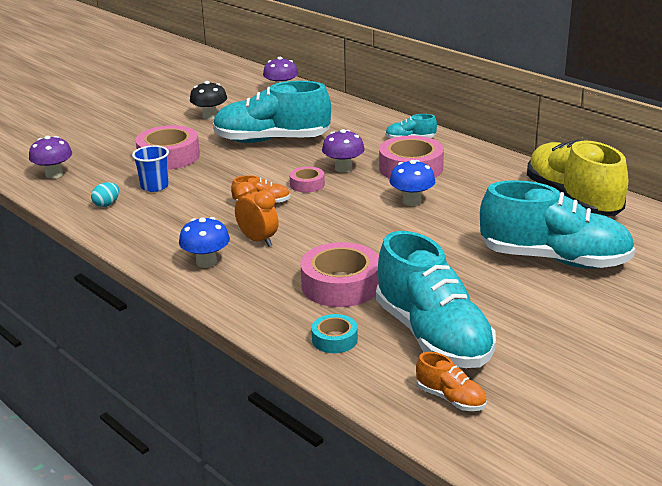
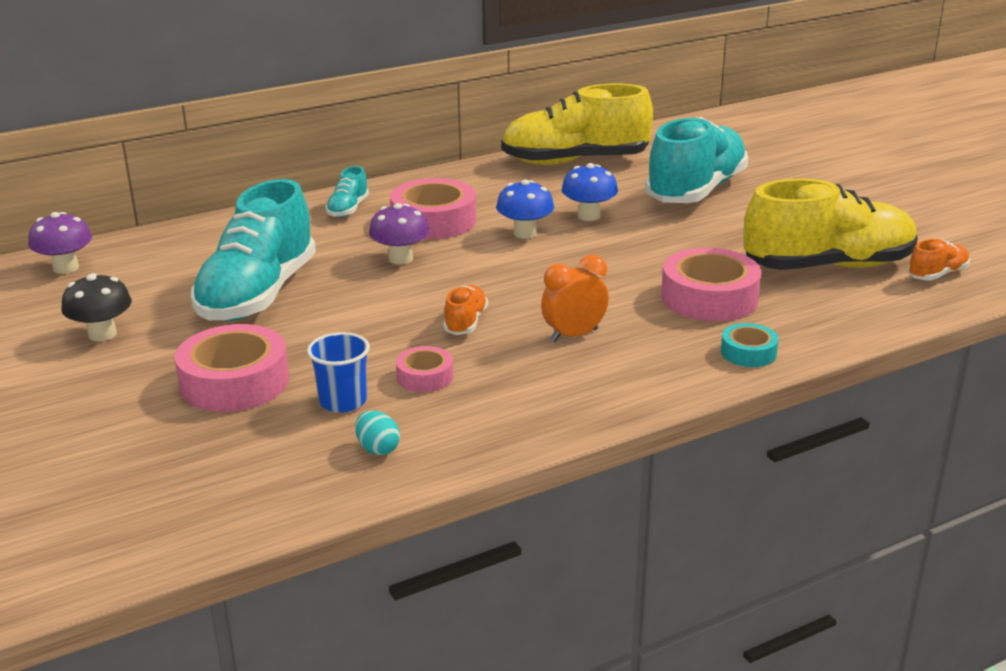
camera: 75 degrees left, 0 degrees up
purple mushroom [29,136,72,179] -> none
blue mushroom [179,217,230,268] -> blue mushroom moved to [562,163,618,221]
pink tape [290,167,325,193] -> pink tape moved to [396,346,454,392]
turquoise tape [311,314,358,353] -> turquoise tape moved to [721,323,779,367]
turquoise shoe [376,231,496,368] -> yellow shoe [743,179,918,270]

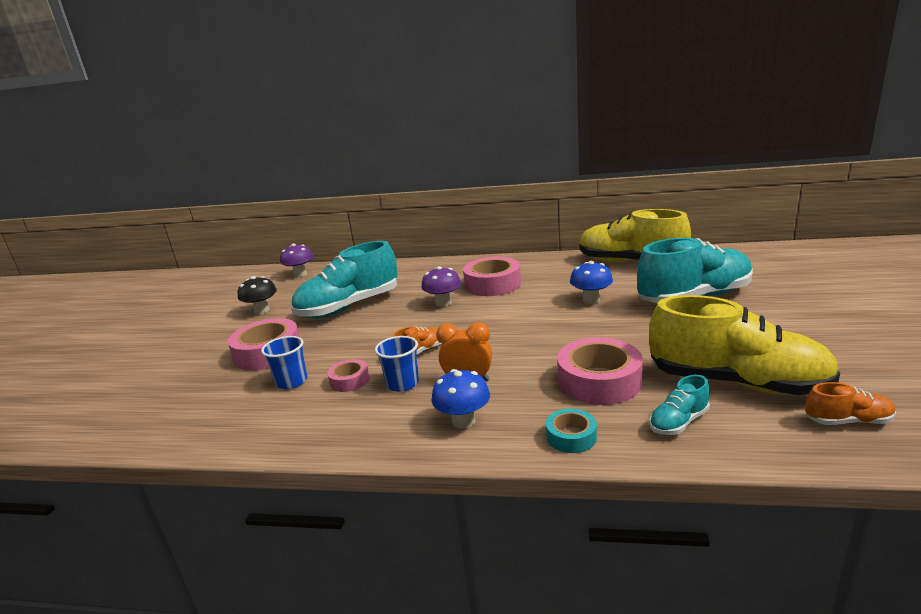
camera: 40 degrees right, 5 degrees down
turquoise shoe [326,166,369,218] -> turquoise shoe moved to [649,375,710,435]
turquoise egg [355,411,400,455] -> none
blue mushroom [496,179,554,239] -> blue mushroom moved to [431,369,490,429]
none -> blue cup [375,336,419,392]

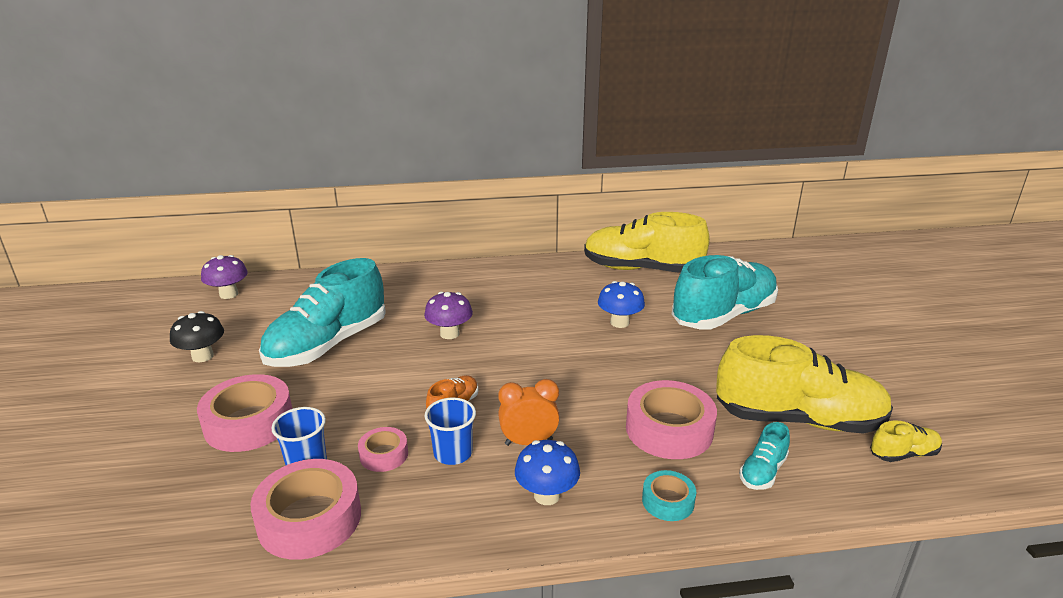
camera: 20 degrees left, 5 degrees up
pink tape [463,257,521,296] -> pink tape moved to [250,459,361,560]
orange shoe [805,382,896,425] -> yellow shoe [870,421,942,462]

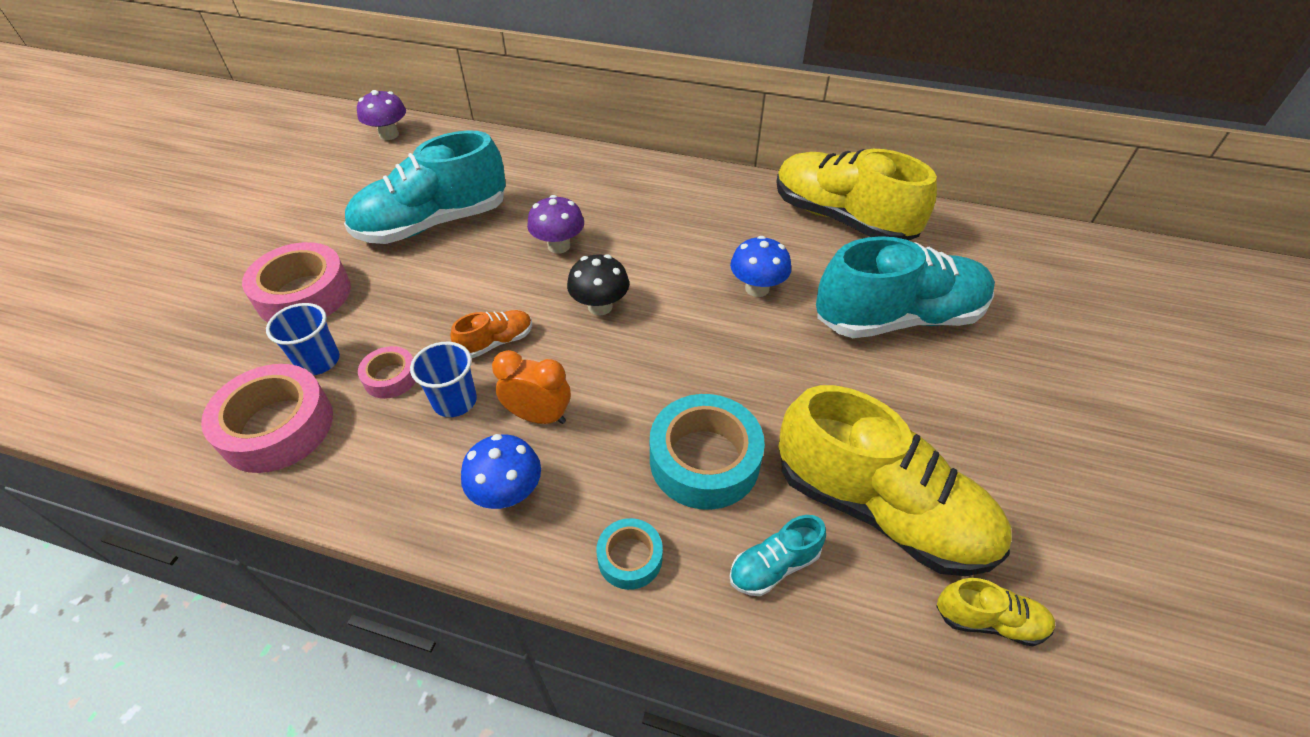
camera: 25 degrees right, 20 degrees up
black mushroom [170,311,224,362] -> black mushroom moved to [567,254,629,316]
pink tape [626,380,717,459] -> turquoise tape [650,394,765,510]

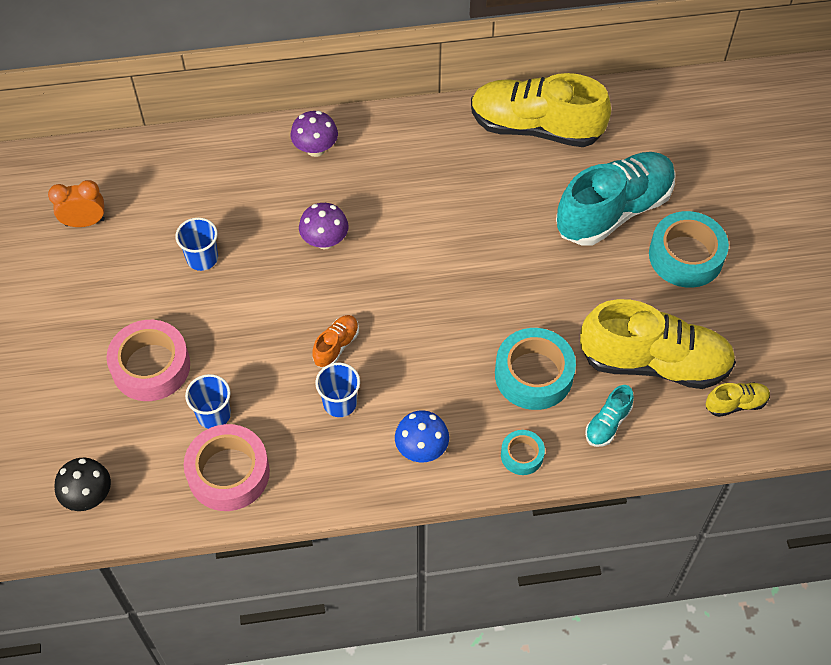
camera: 25 degrees left, 10 degrees up
turquoise shoe [344,130,506,244] -> blue cup [175,218,218,271]
purple mushroom [357,90,406,140] -> purple mushroom moved to [291,111,338,157]
pink tape [358,346,416,399] -> none
orange clock [492,350,571,424] -> orange clock moved to [48,180,105,227]
black mushroom [567,254,629,316] -> black mushroom moved to [54,458,111,511]
blue mushroom [730,236,791,297] -> none
none -> turquoise tape [649,211,729,288]

